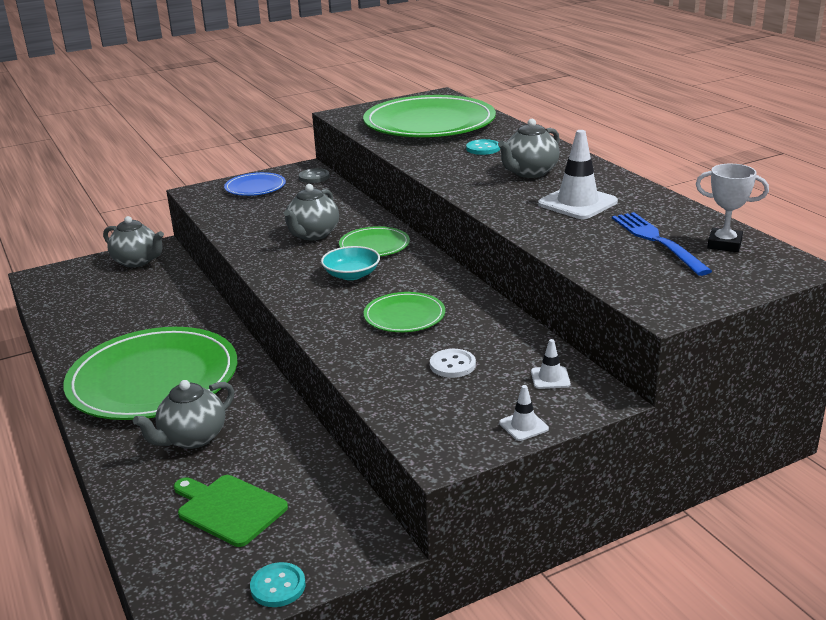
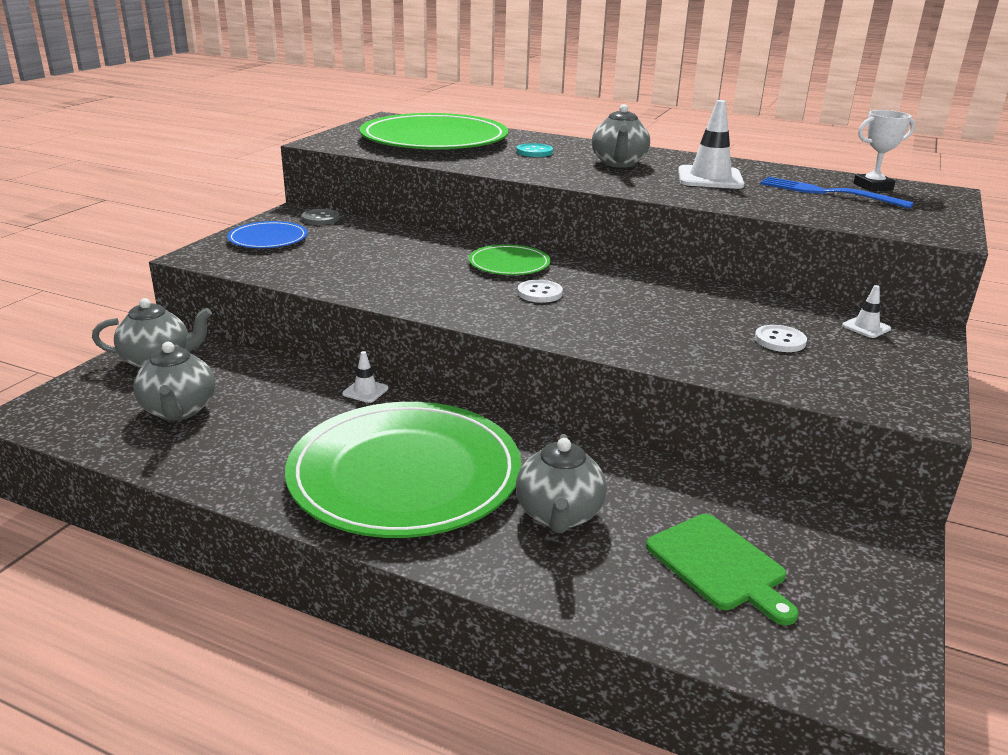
camera: 40 degrees left, 0 degrees up
green cutting board [174,475,288,547] -> green cutting board turned 120 degrees counterclockwise [646,514,799,625]
turquoise button [250,562,306,607] -> none
grey teapot [284,184,339,240] -> grey teapot moved to [133,342,215,421]
turquoise bowl [321,246,380,280] -> white button [517,280,563,303]
green plate [364,292,445,332] -> none
white traffic cone [499,385,549,441] -> white traffic cone moved to [342,351,388,403]

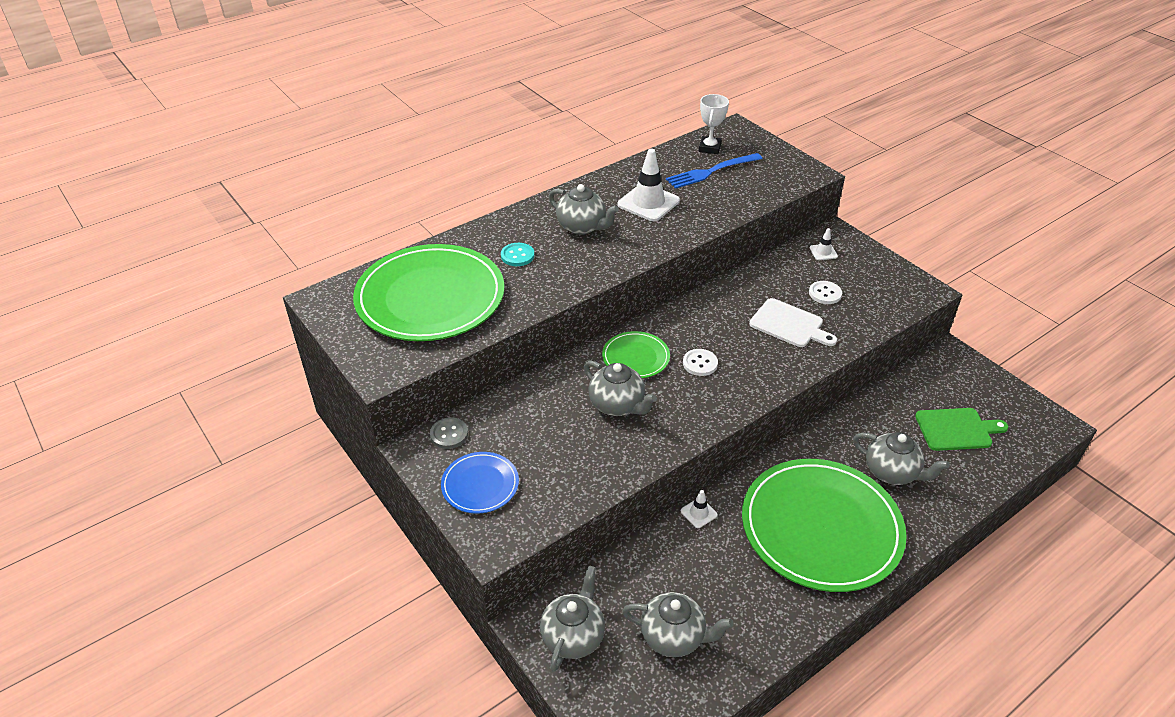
camera: 60 degrees left, 15 degrees up
none -> grey teapot [584,360,657,416]
none -> white cutting board [749,298,837,347]

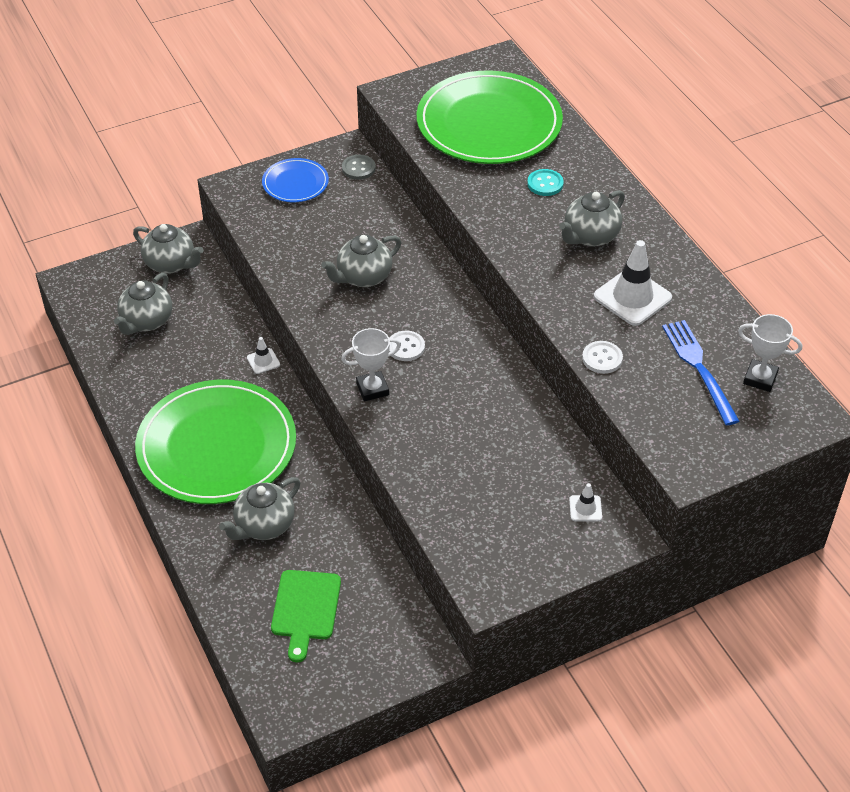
camera: 100 degrees right, 5 degrees up
green plate [602,331,670,378] -> none
white cutting board [749,298,837,347] -> none
white button [809,281,842,304] -> white button moved to [582,341,623,374]
none -> white trophy [341,328,401,401]

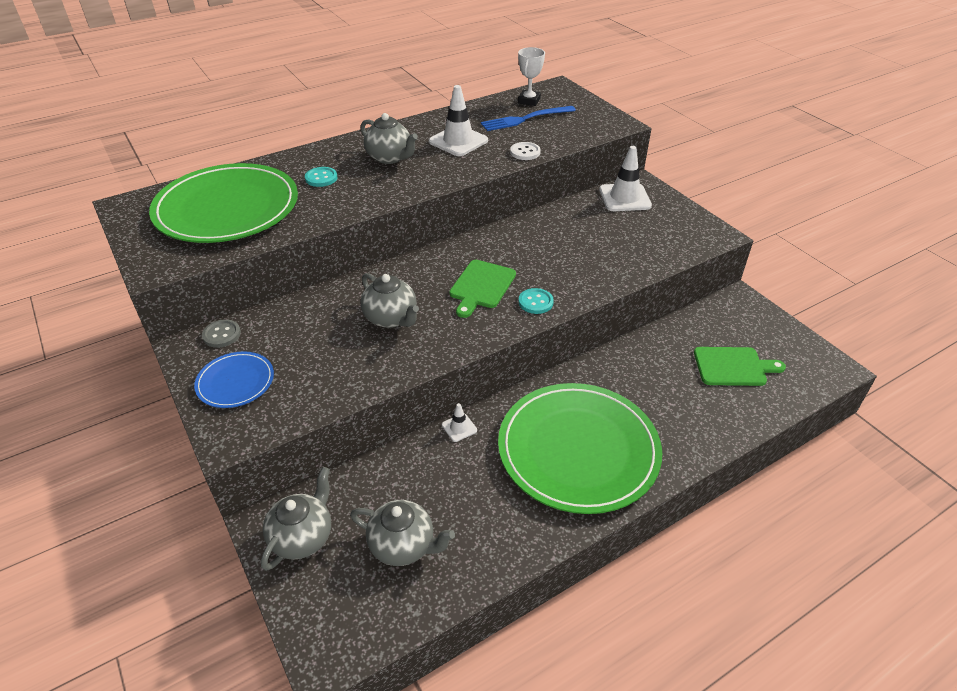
camera: 95 degrees left, 5 degrees down
grey teapot [219,477,300,540] -> none
white trophy [341,328,401,401] -> turquoise button [519,288,554,314]
white button [389,331,425,361] -> green cutting board [449,260,516,318]
white traffic cone [569,483,602,521] -> white traffic cone [599,146,652,211], size x2.05

